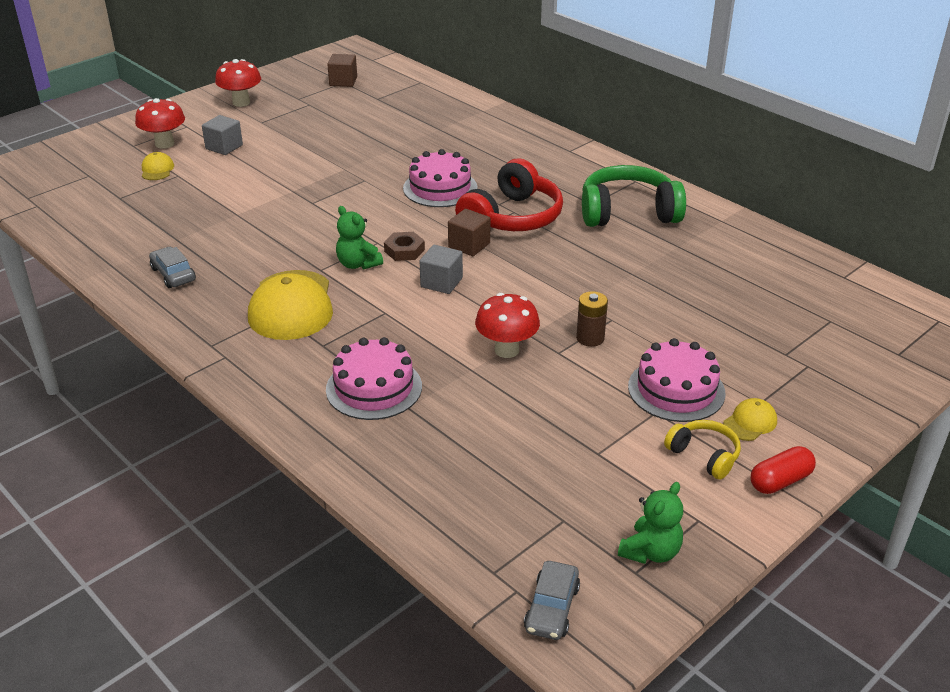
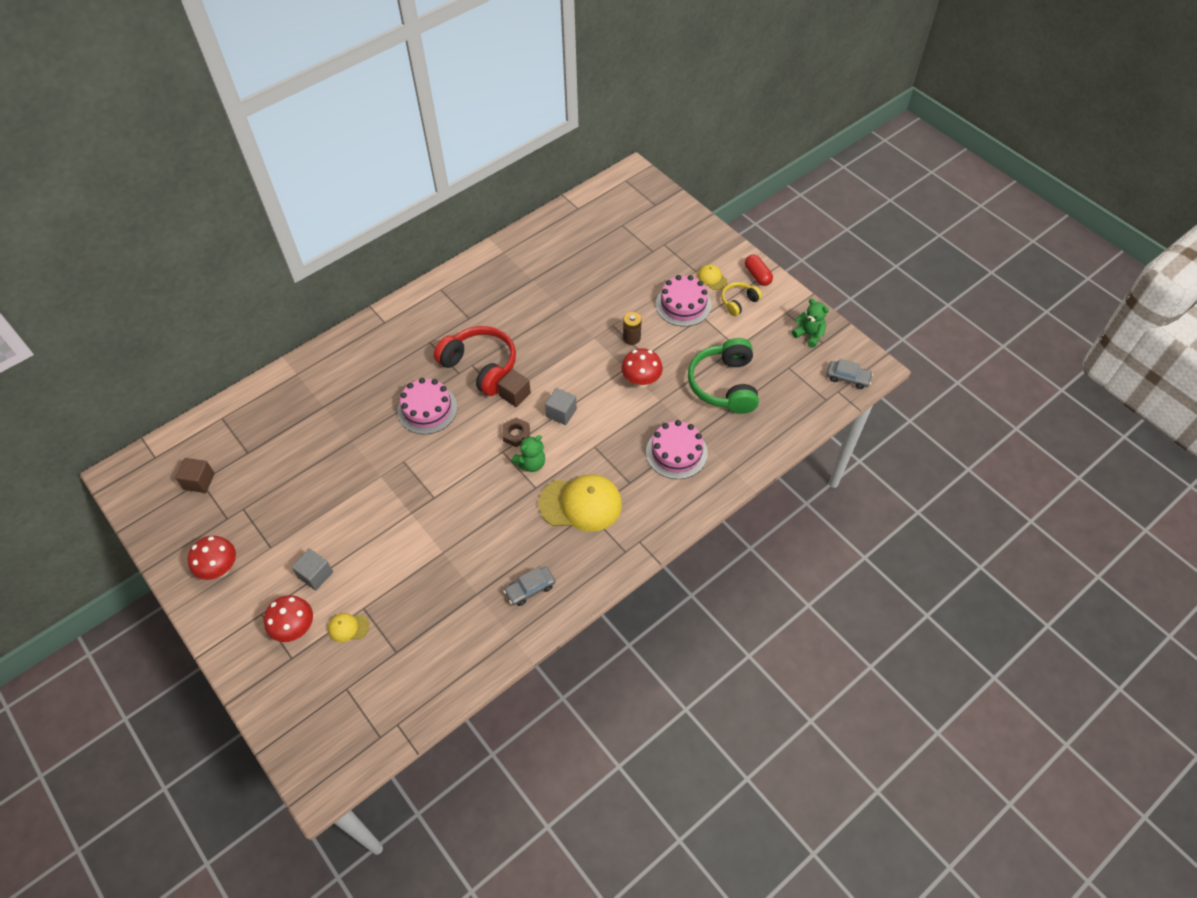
camera: 85 degrees left, 20 degrees up
green headphones [582,165,686,227] -> green headphones moved to [688,338,759,414]

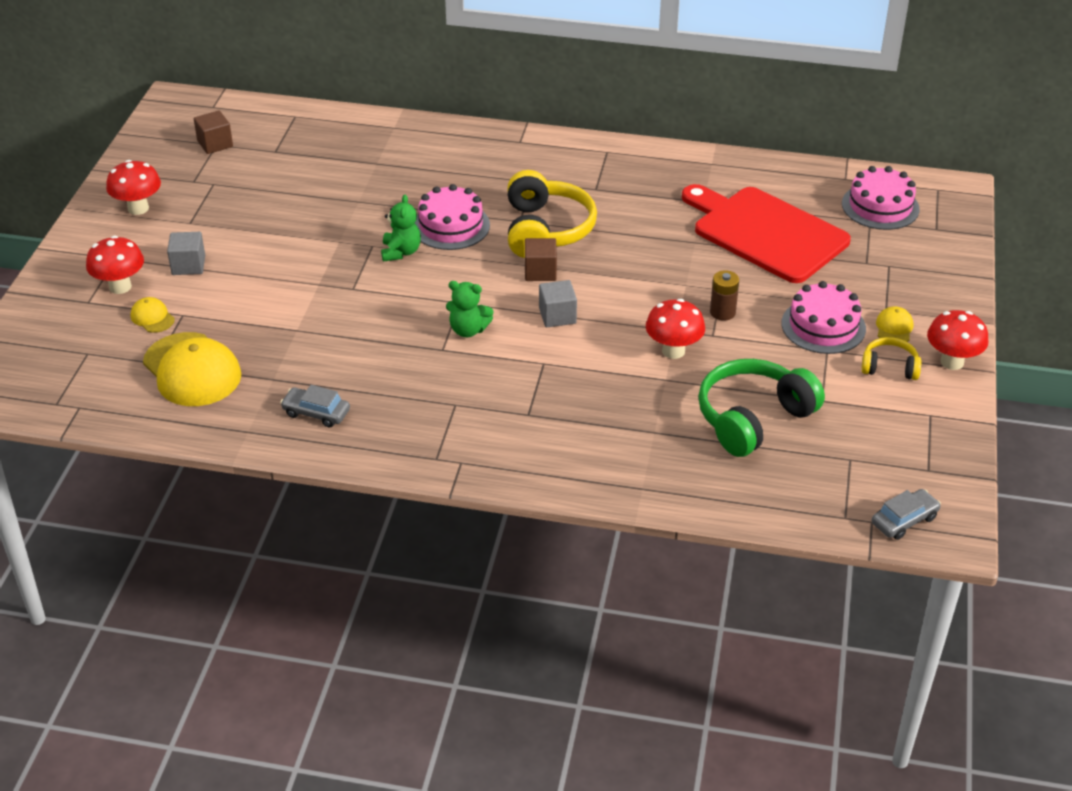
camera: 50 degrees right, 15 degrees down
red headphones [434,326,516,396] -> yellow headphones [507,170,597,258]
brown nut [502,417,530,447] -> none
yellow cap [539,474,622,532] -> yellow cap moved to [143,332,241,406]
pink cake [646,420,708,479] -> pink cake moved to [842,166,920,230]
red capsule [745,255,773,286] -> red mushroom [927,310,988,370]
green teddy bear [792,298,829,348] -> green teddy bear moved to [381,194,421,262]
grey car [826,359,873,389] -> grey car turned 105 degrees counterclockwise [872,489,941,540]
none -> red cutting board [682,184,851,283]

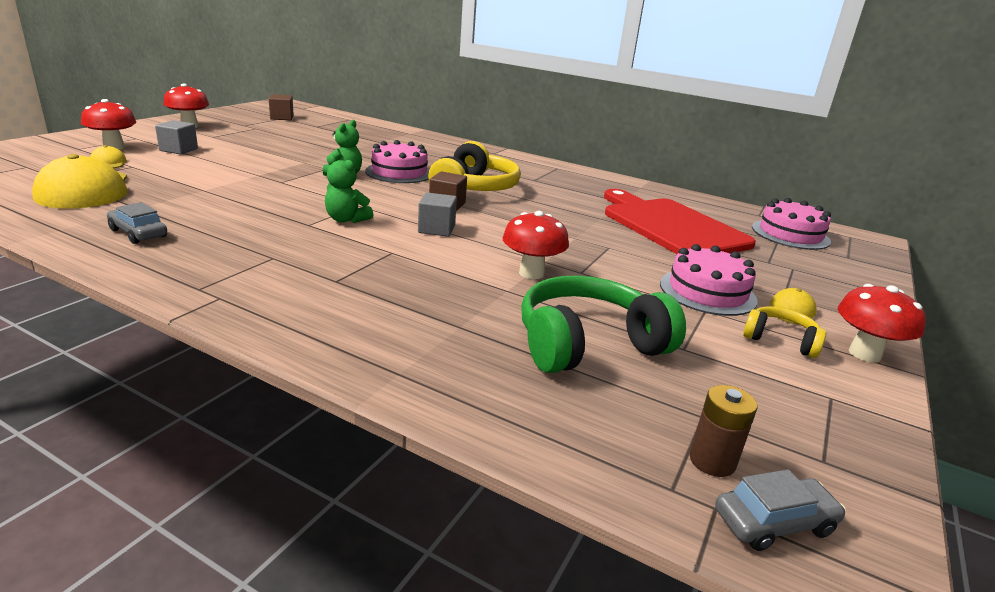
camera: 15 degrees right, 15 degrees down
brown battery [710,270,739,321] -> brown battery moved to [689,385,757,477]

